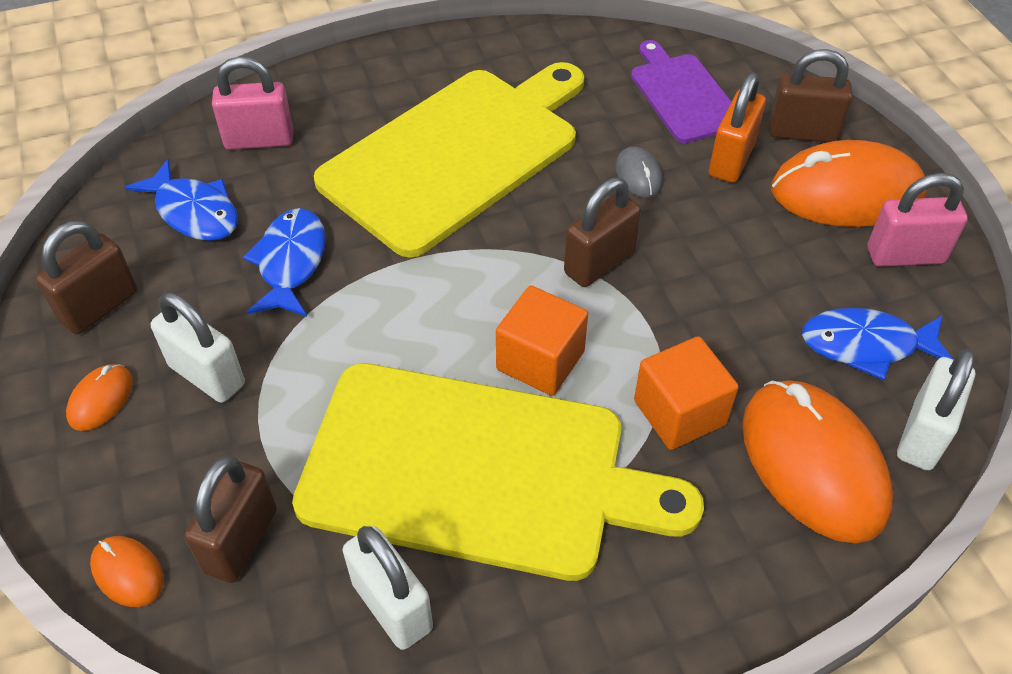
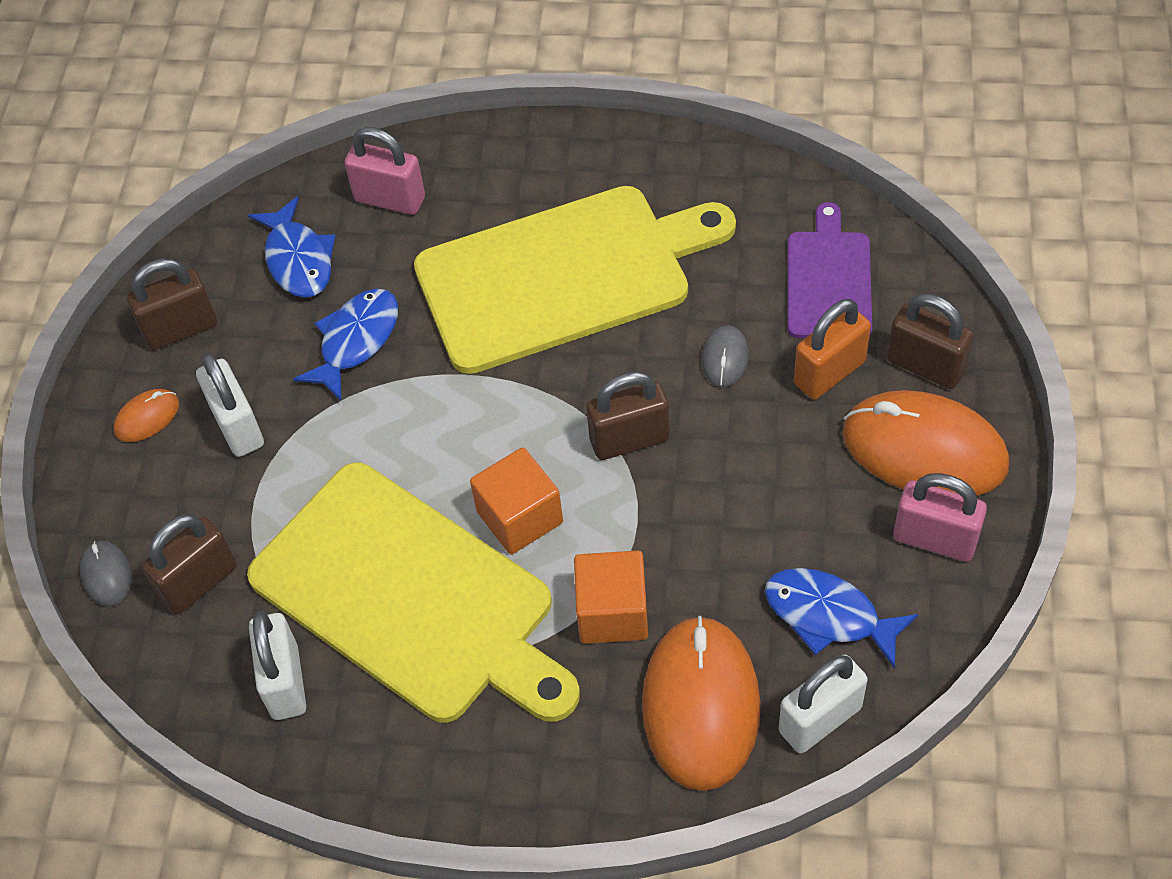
camera: 30 degrees right, 5 degrees up
orange mouse [90,536,164,607] -> grey mouse [80,541,132,607]

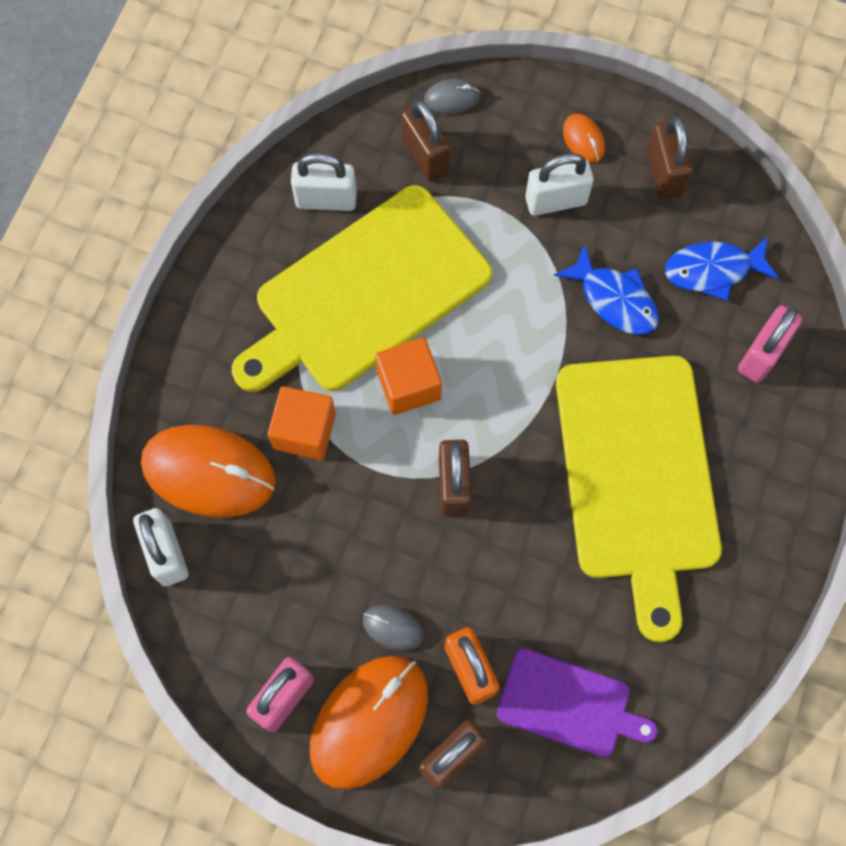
camera: 100 degrees right, 15 degrees up
grey mouse [702,325,749,387] -> grey mouse moved to [363,605,424,651]
blue fish [765,568,918,669] -> none

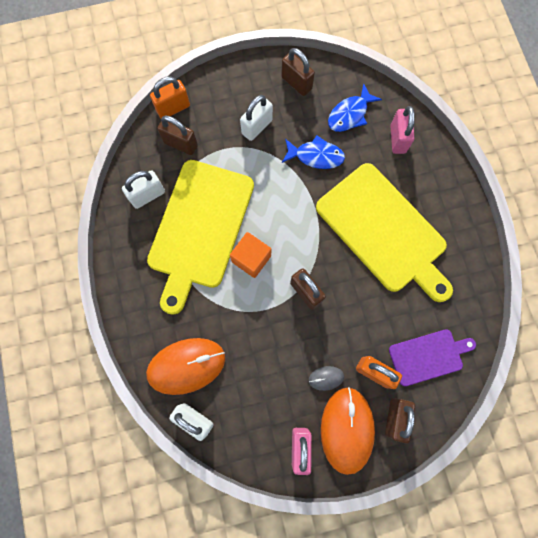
camera: 35 degrees left, 5 degrees up
orange cube [268,386,336,460] -> none
grey mouse [424,79,480,114] -> orange padlock [150,76,190,118]
orange mouse [563,114,605,163] -> none

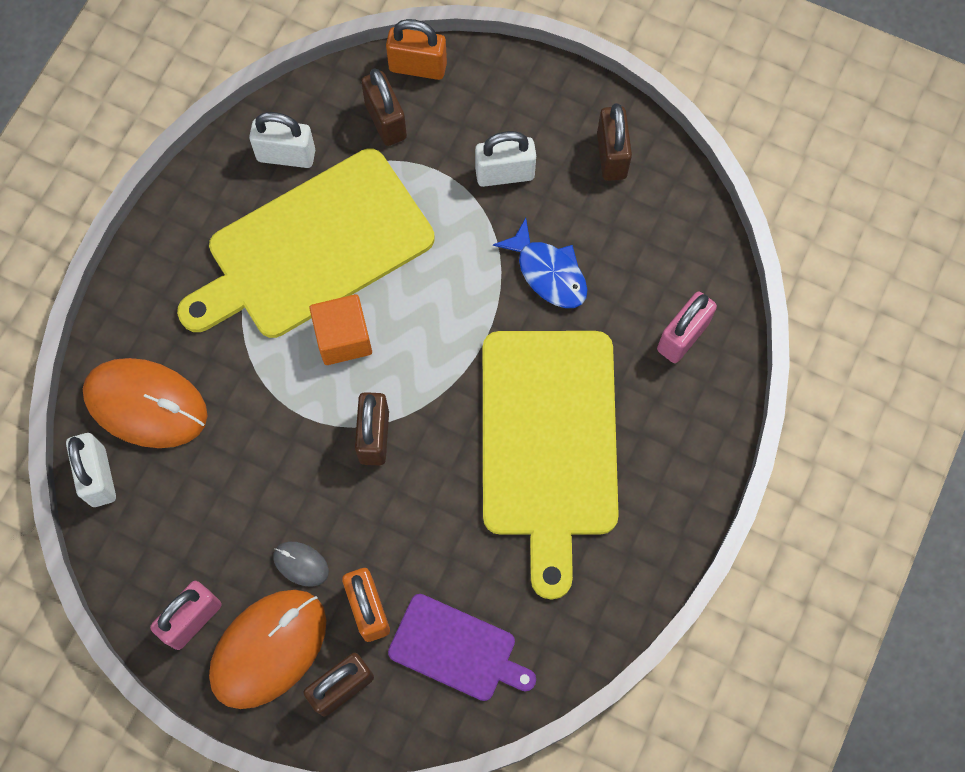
camera: 40 degrees right, 5 degrees down
blue fish [328,83,382,132] -> none

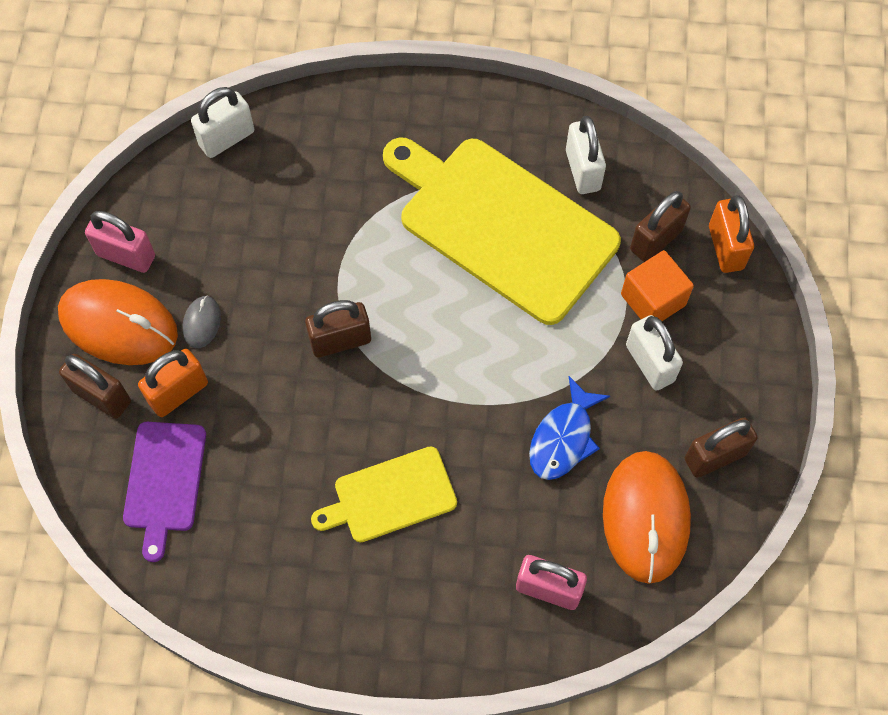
camera: 70 degrees right, 5 degrees down
orange mouse [83,358,208,448] -> orange mouse moved to [603,451,691,584]
orange cube [309,294,372,365] -> orange cube moved to [621,250,694,321]
yellow cutting board [483,331,619,599] -> yellow cutting board [311,446,457,543], size x0.52

